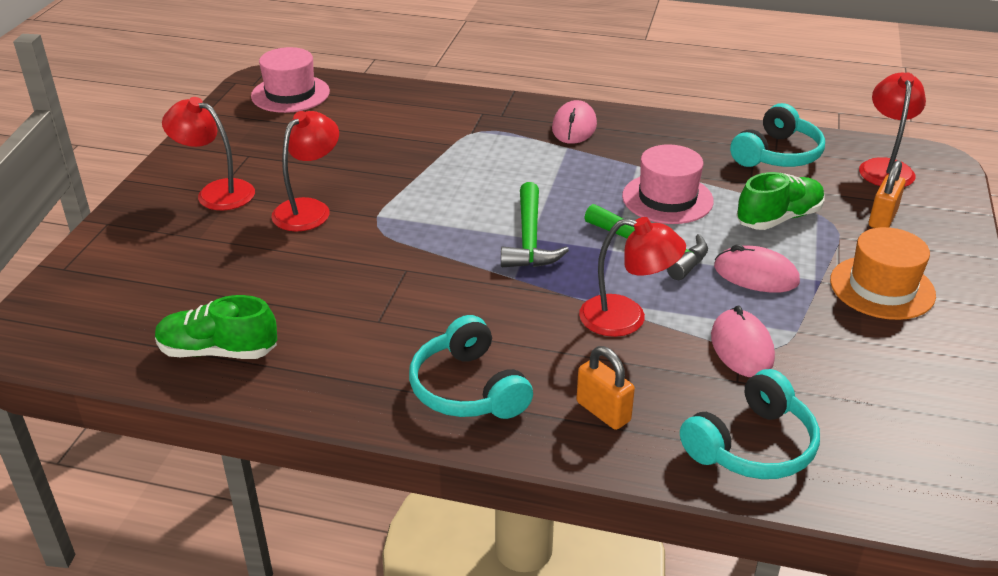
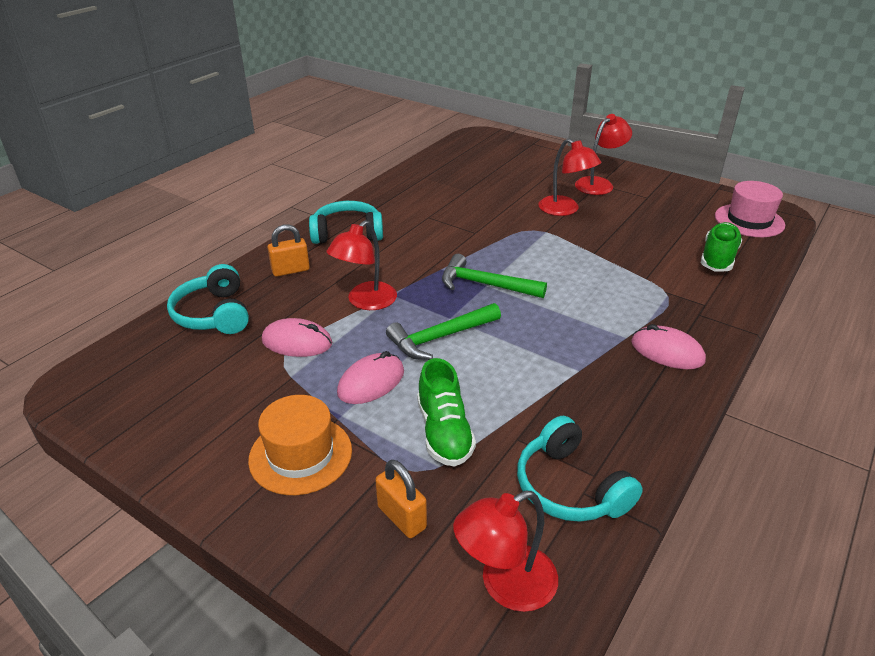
camera: 110 degrees right, 0 degrees up
green shoe [155,295,277,359] -> green shoe moved to [701,222,742,272]
pink hat [622,144,714,224] -> none
red lamp [859,72,926,187] -> red lamp turned 120 degrees clockwise [453,491,558,612]

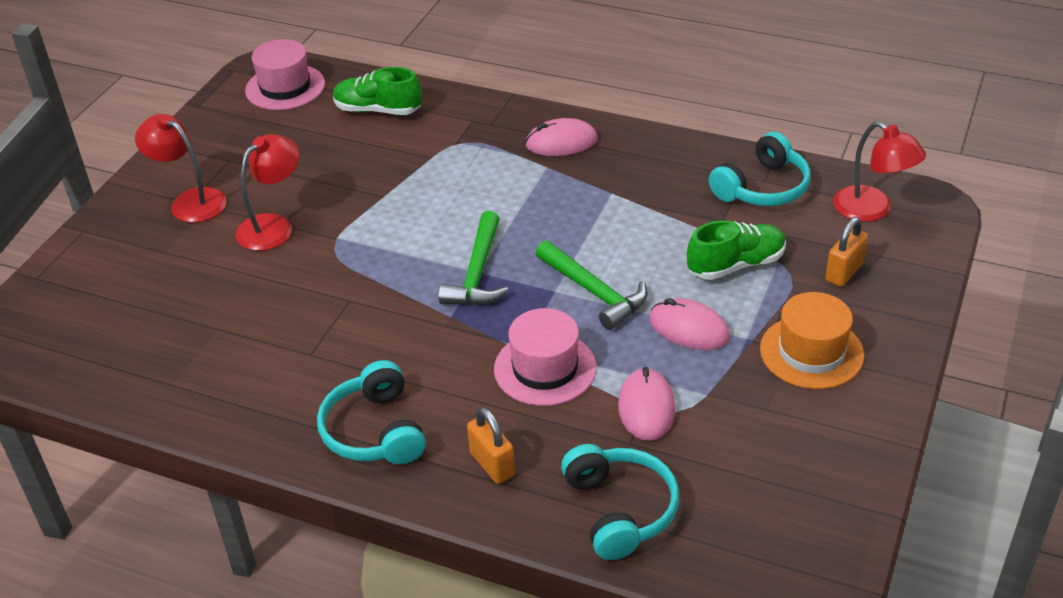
camera: 100 degrees left, 5 degrees up
turquoise headphones [167,264,249,334] -> turquoise headphones turned 75 degrees counterclockwise [561,444,679,560]
red lamp [326,220,397,310] -> pink hat [494,308,597,406]
pink mouse [631,324,706,369] -> pink mouse turned 60 degrees clockwise [525,118,598,156]

